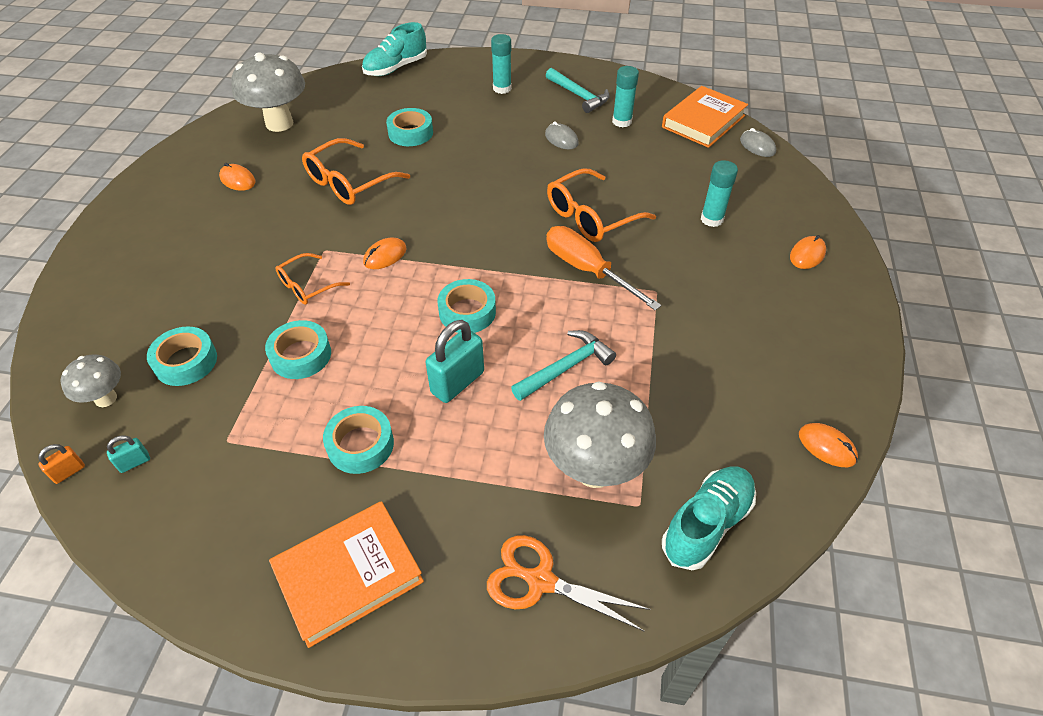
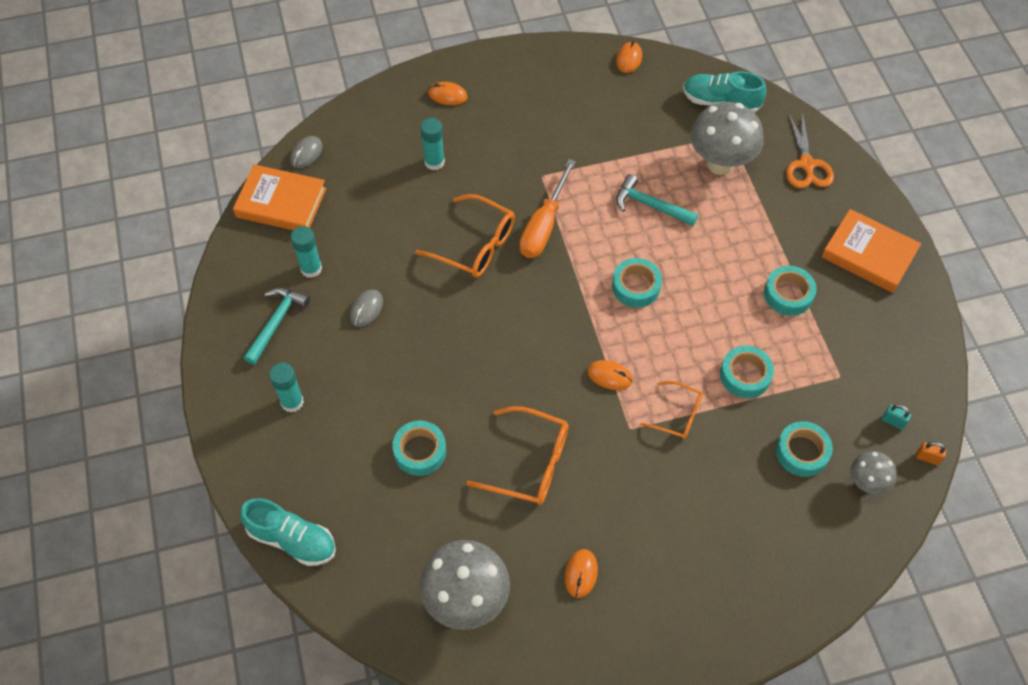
camera: 115 degrees left, 10 degrees up
turquoise padlock [425,320,484,403] -> none

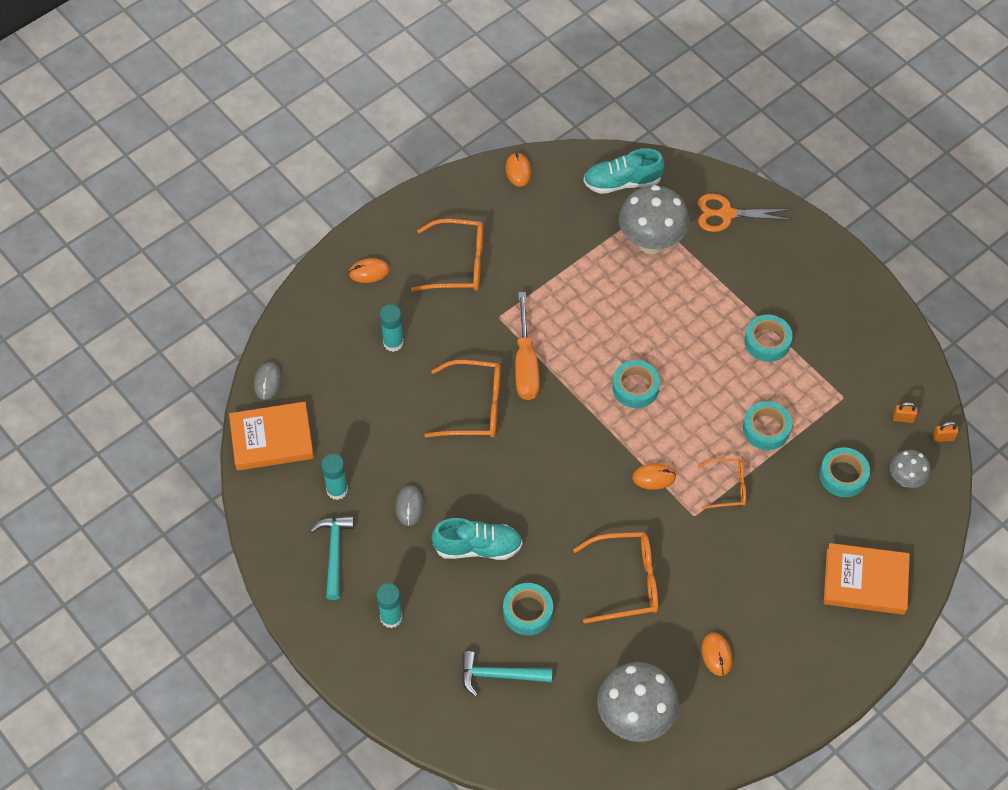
camera: 25 degrees left, 0 degrees up
turquoise shoe [240,498,336,566] -> turquoise shoe moved to [431,518,523,560]
turquoise hammer [616,174,698,226] -> turquoise hammer moved to [462,651,552,697]
orange scissors [786,111,834,188] -> orange scissors turned 120 degrees clockwise [698,194,792,232]
orange book [822,209,921,293] -> orange book moved to [824,543,910,615]
turquoise padlock [882,404,911,430] -> orange padlock [893,402,917,423]
none -> orange glasses [411,219,483,292]

